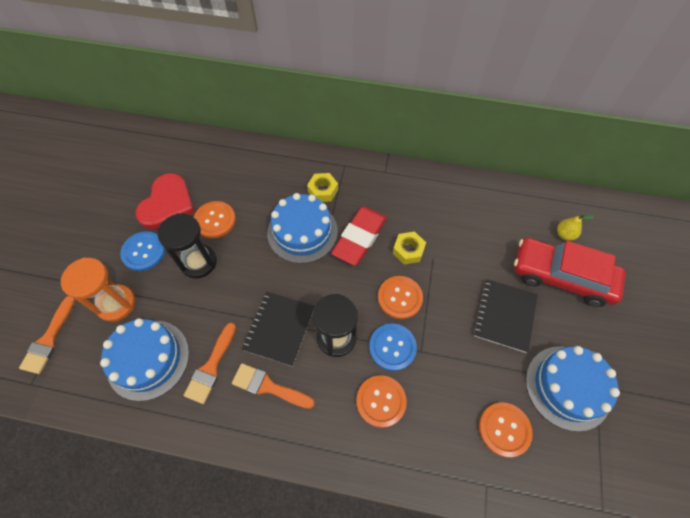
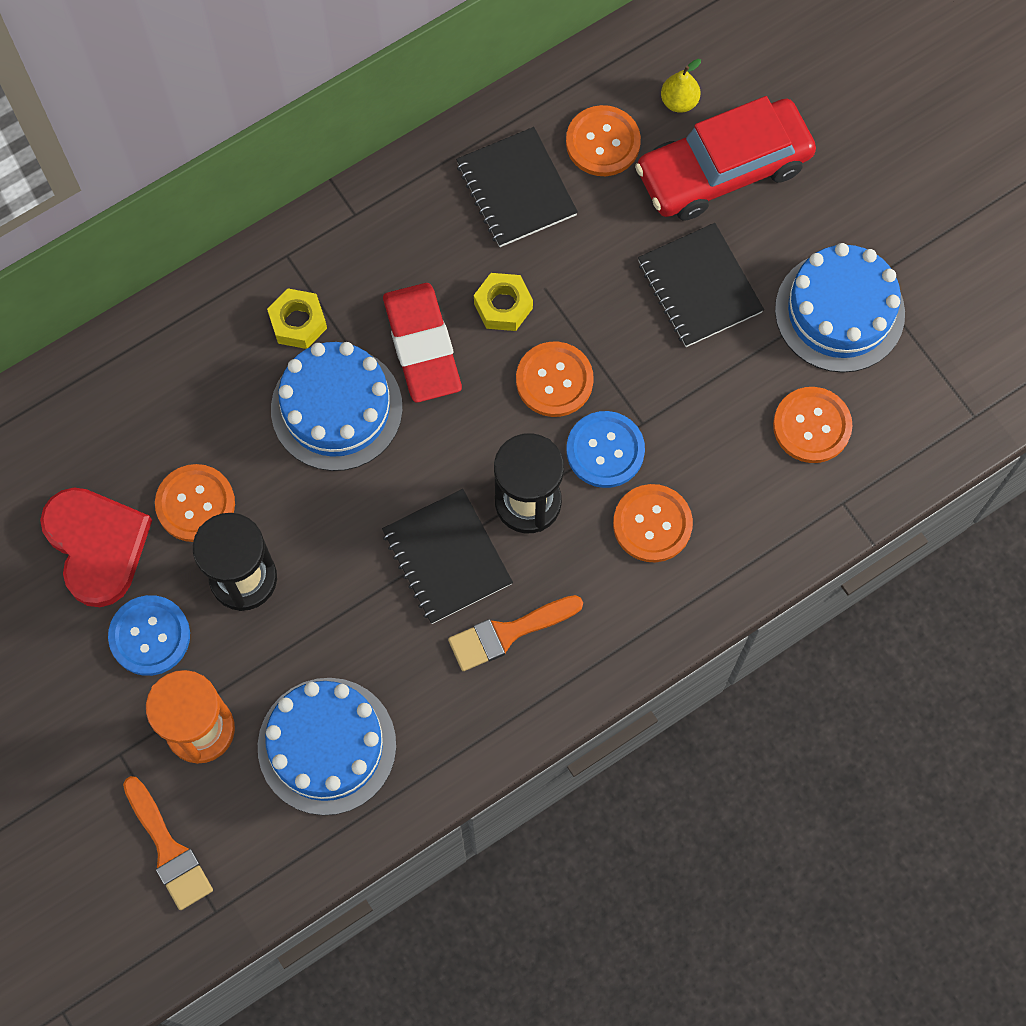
camera: 45 degrees left, 10 degrees up
orange brush [184,323,236,404] -> none
none -> black notebook [456,127,578,247]
none -> orange button [566,105,641,176]

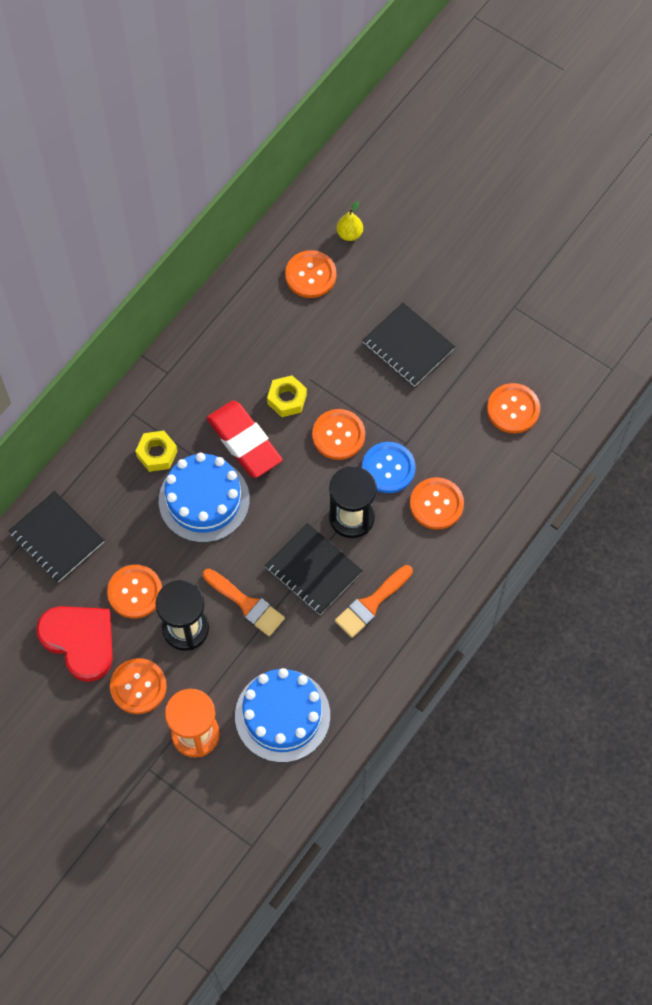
camera: 20 degrees left, 5 degrees down
blue button [108,595,190,676] -> orange button [110,658,167,714]
orange brush [123,776,213,910] -> orange brush moved to [203,569,285,636]
black notebook [456,127,578,247] -> black notebook moved to [8,491,104,582]
red car [635,96,816,221] -> none
blue cake [775,243,905,373] -> none

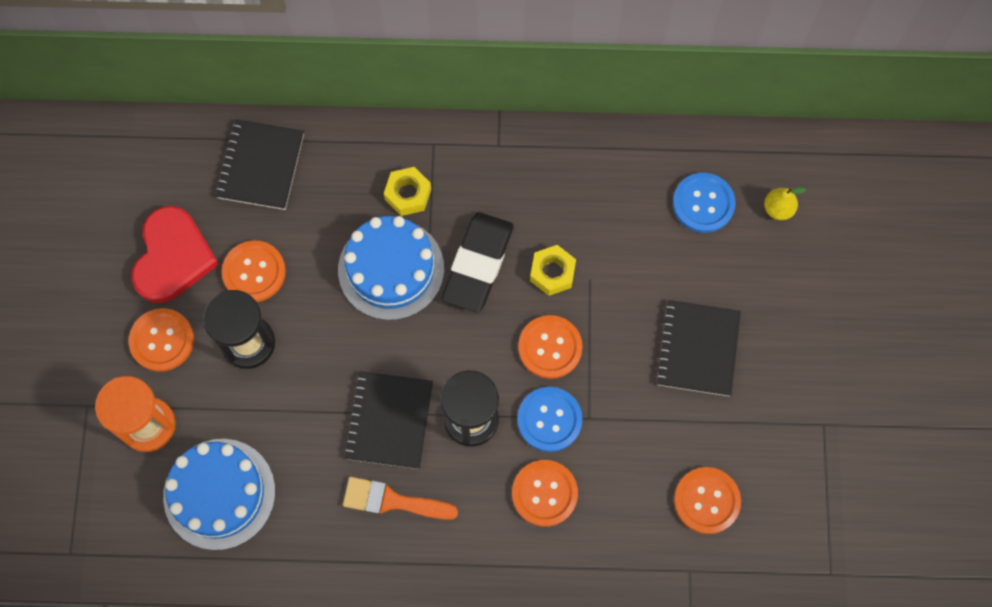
camera: 55 degrees right, 5 degrees up
orange brush [203,569,285,636] -> none
red eraser [207,401,283,478] -> black eraser [442,212,514,313]
orange button [285,250,336,298] -> blue button [673,173,736,233]

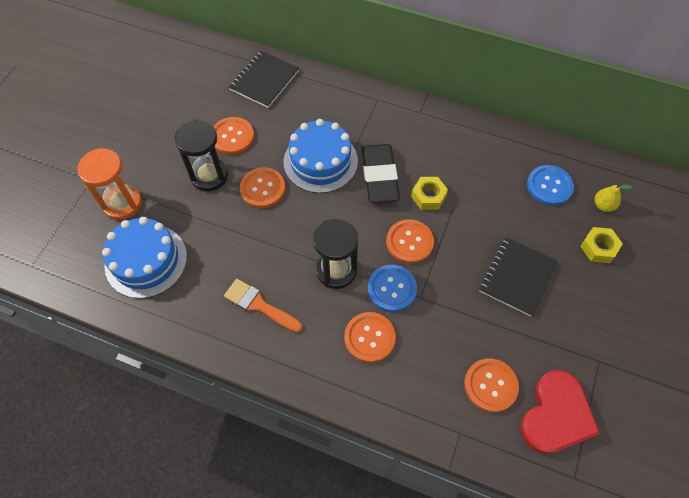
camera: 20 degrees right, 10 degrees down
orange button [129,308,194,372] -> orange button moved to [240,167,285,208]
red heart [131,206,219,303] -> red heart moved to [520,370,600,454]
black notebook [344,371,433,469] -> none
yellow nut [384,167,431,216] -> yellow nut moved to [580,227,623,263]
black eraser [442,212,514,313] -> black eraser turned 45 degrees counterclockwise [361,144,400,203]

